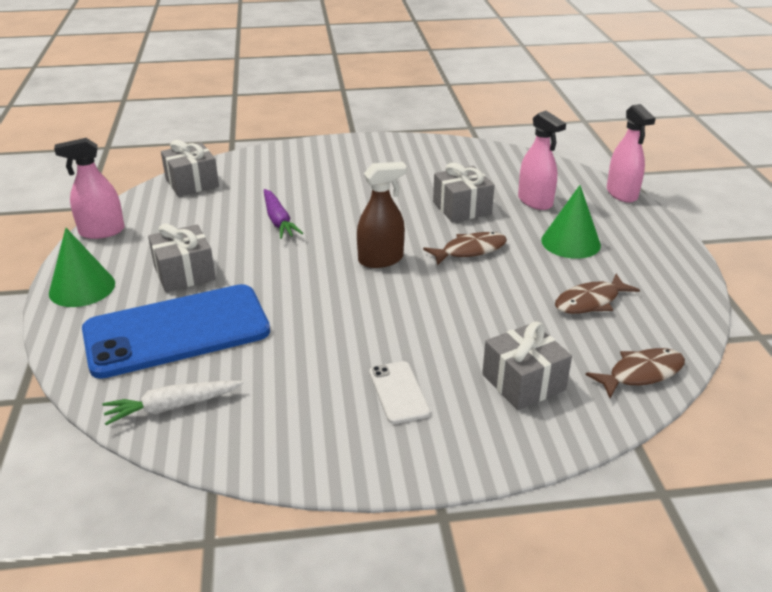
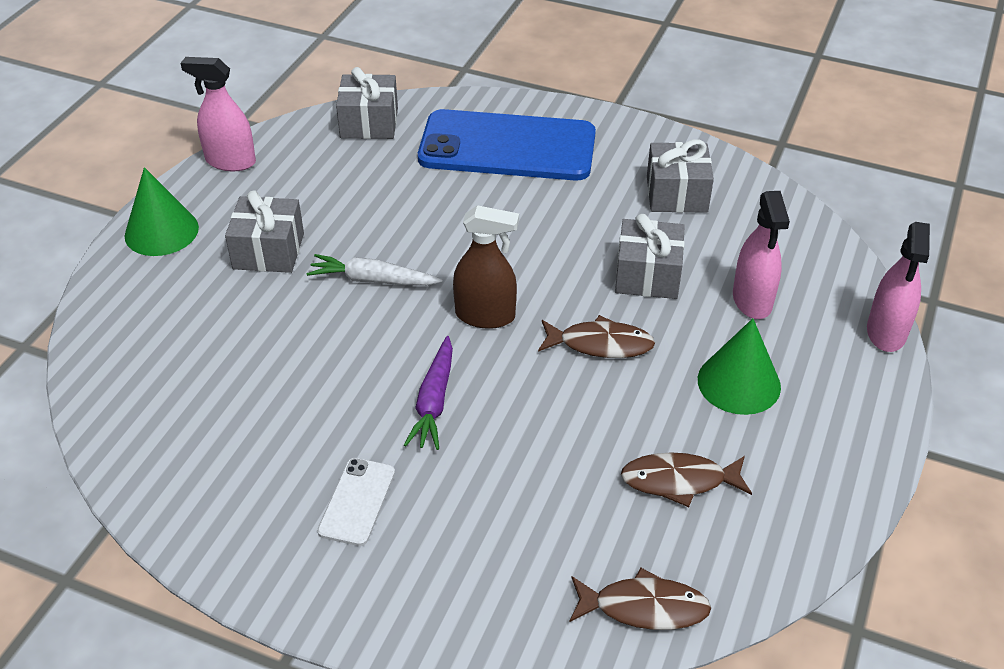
camera: 30 degrees right, 10 degrees up
blue phone [82,284,270,379] -> blue phone moved to [418,109,596,181]
white carrot [103,381,244,425] -> white carrot moved to [307,254,443,286]
purple carrot [264,189,303,239] -> purple carrot moved to [404,336,453,450]
grey gift [482,321,572,410] -> grey gift moved to [647,139,714,213]

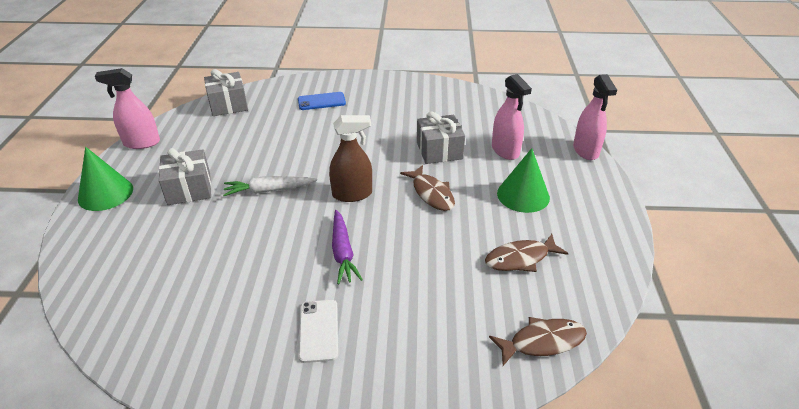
camera: 20 degrees left, 5 degrees down
blue phone [418,109,596,181] -> blue phone [298,92,346,110], size x0.43
brown fish [538,315,655,358] -> brown fish turned 75 degrees clockwise [400,165,455,211]
grey gift [647,139,714,213] -> none

